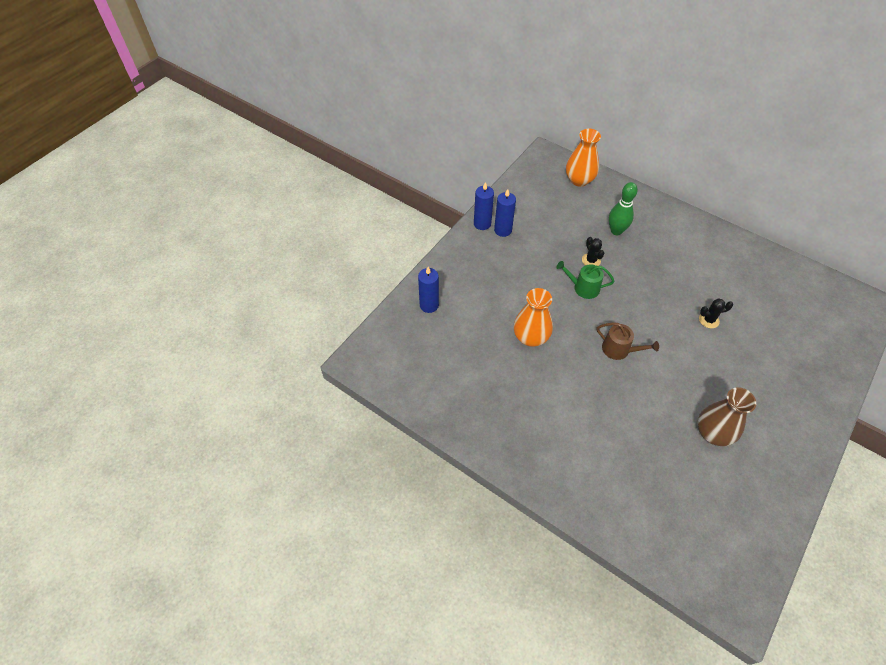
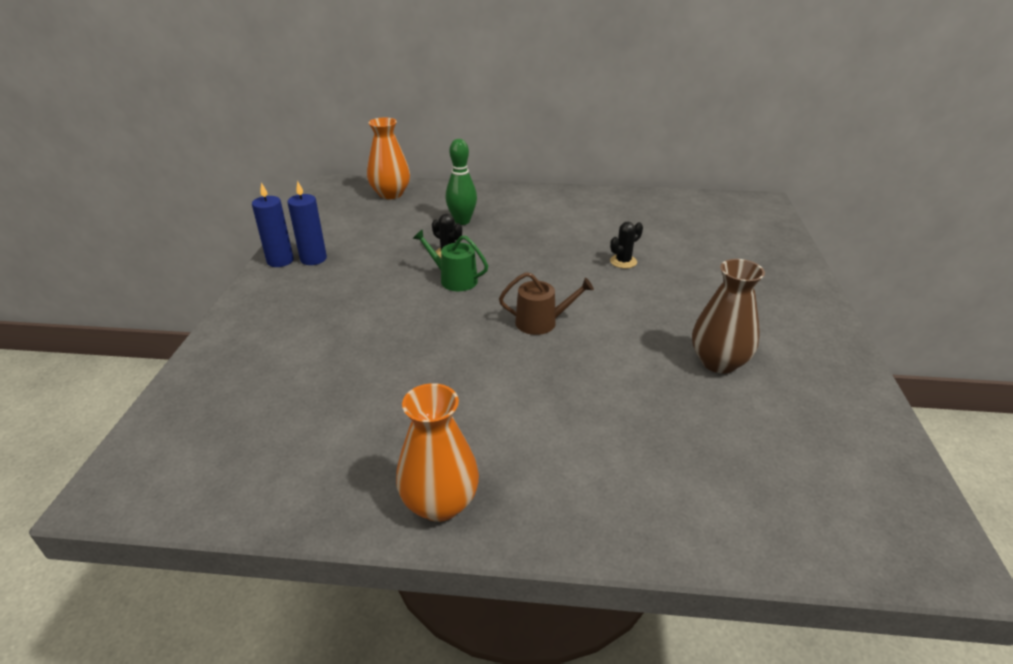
camera: 30 degrees left, 20 degrees down
blue candle [418,267,439,313] -> none
orange vase [514,288,553,347] -> orange vase moved to [396,383,479,522]
green watering can [556,261,615,299] -> green watering can turned 45 degrees clockwise [413,229,488,291]

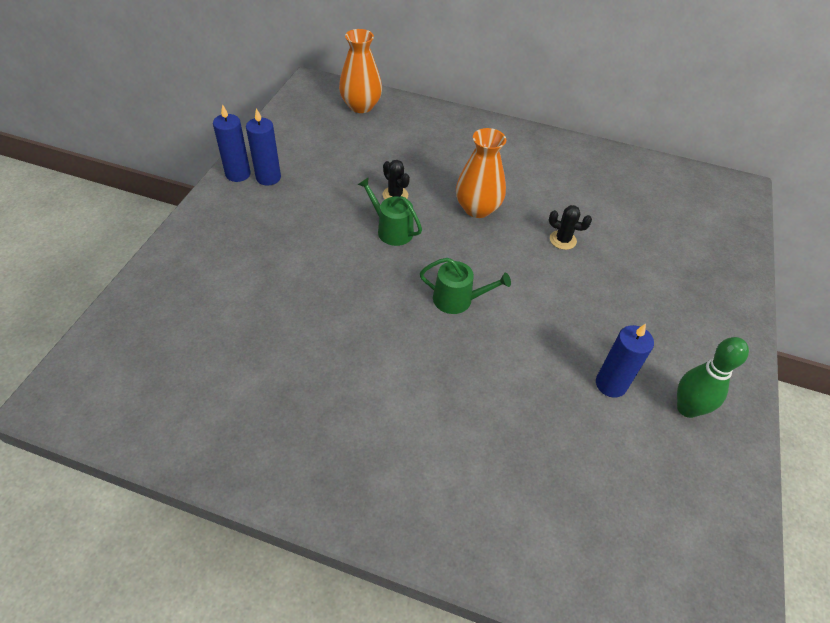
camera: 10 degrees right, 15 degrees up
orange vase [396,383,479,522] -> orange vase moved to [456,128,506,218]
green bowling pin [446,139,477,225] -> green bowling pin moved to [677,337,749,418]
brown watering can [499,272,594,335] -> green watering can [420,258,511,314]
black cactus [610,221,643,268] -> black cactus turned 45 degrees clockwise [549,205,592,250]
brown vase [692,259,765,374] -> blue candle [596,324,654,398]

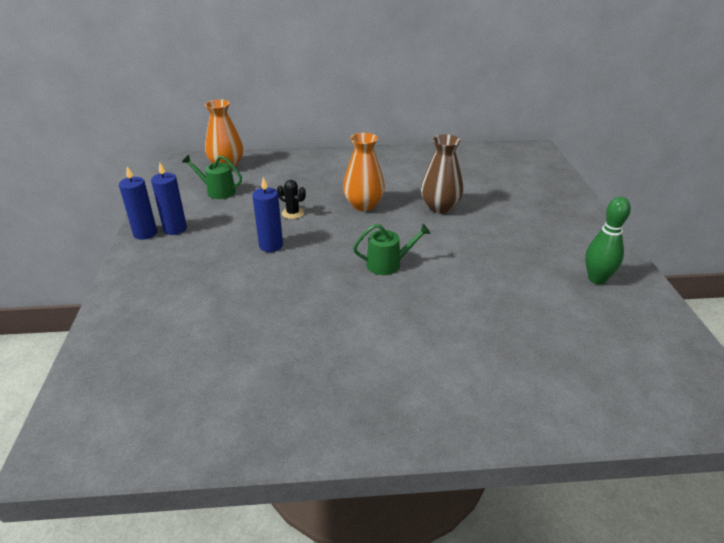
camera: 20 degrees left, 15 degrees down
green watering can [358,178,422,246] -> green watering can moved to [182,155,242,199]
black cactus [549,205,592,250] -> brown vase [421,134,463,213]
blue candle [596,324,654,398] -> blue candle moved to [252,177,283,252]

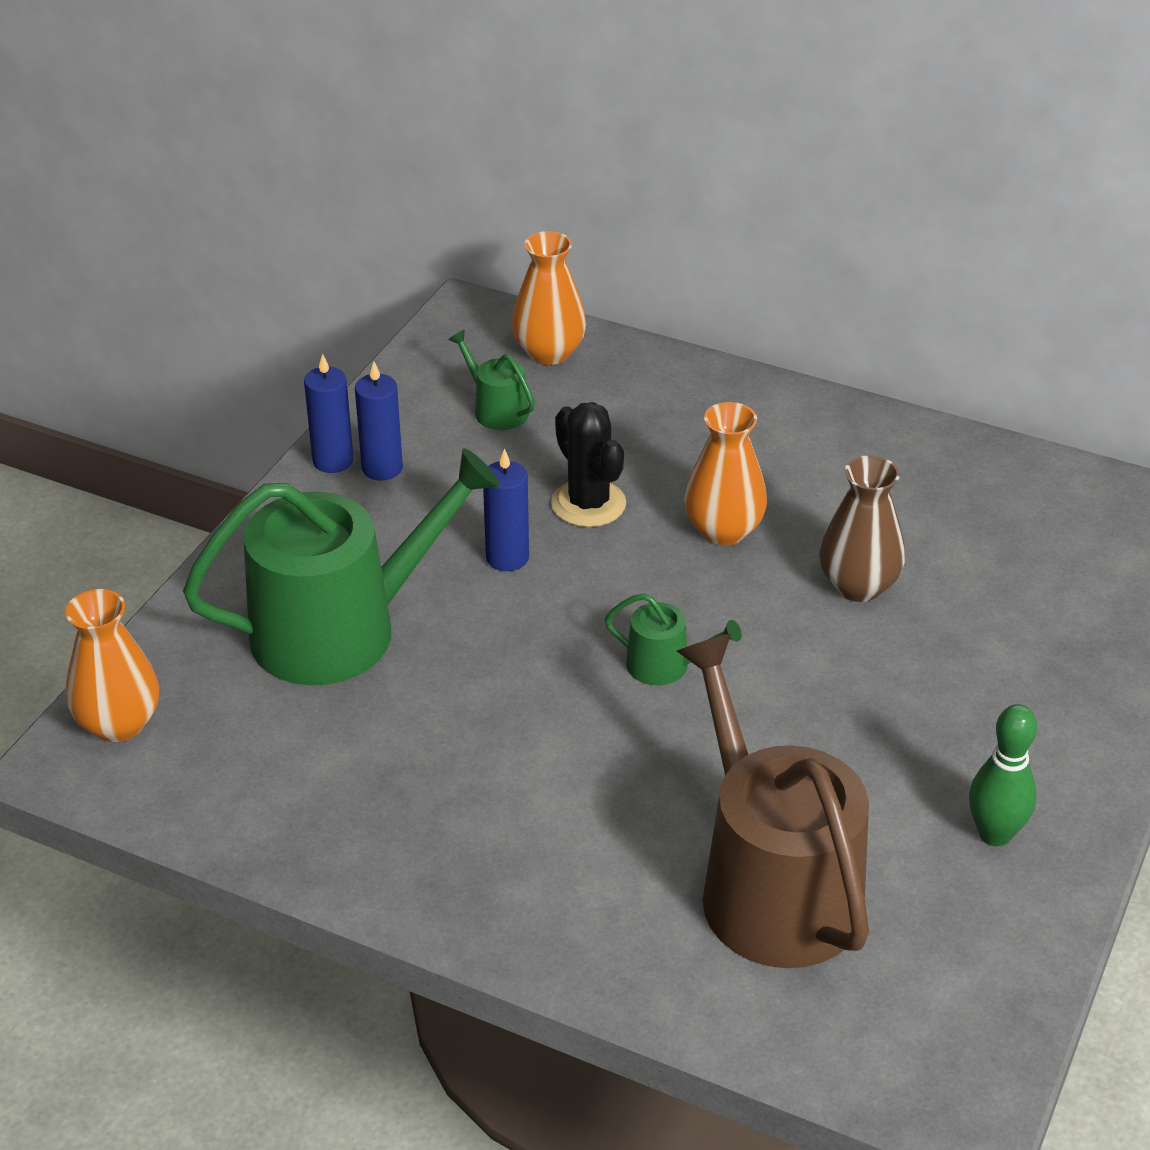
camera: 30 degrees right, 5 degrees up
black cactus [277,180,306,219] -> black cactus [551,402,626,527], size x1.73
none -> orange vase [65,589,159,742]
none -> green watering can [183,448,500,685]
none -> brown watering can [677,634,869,968]

